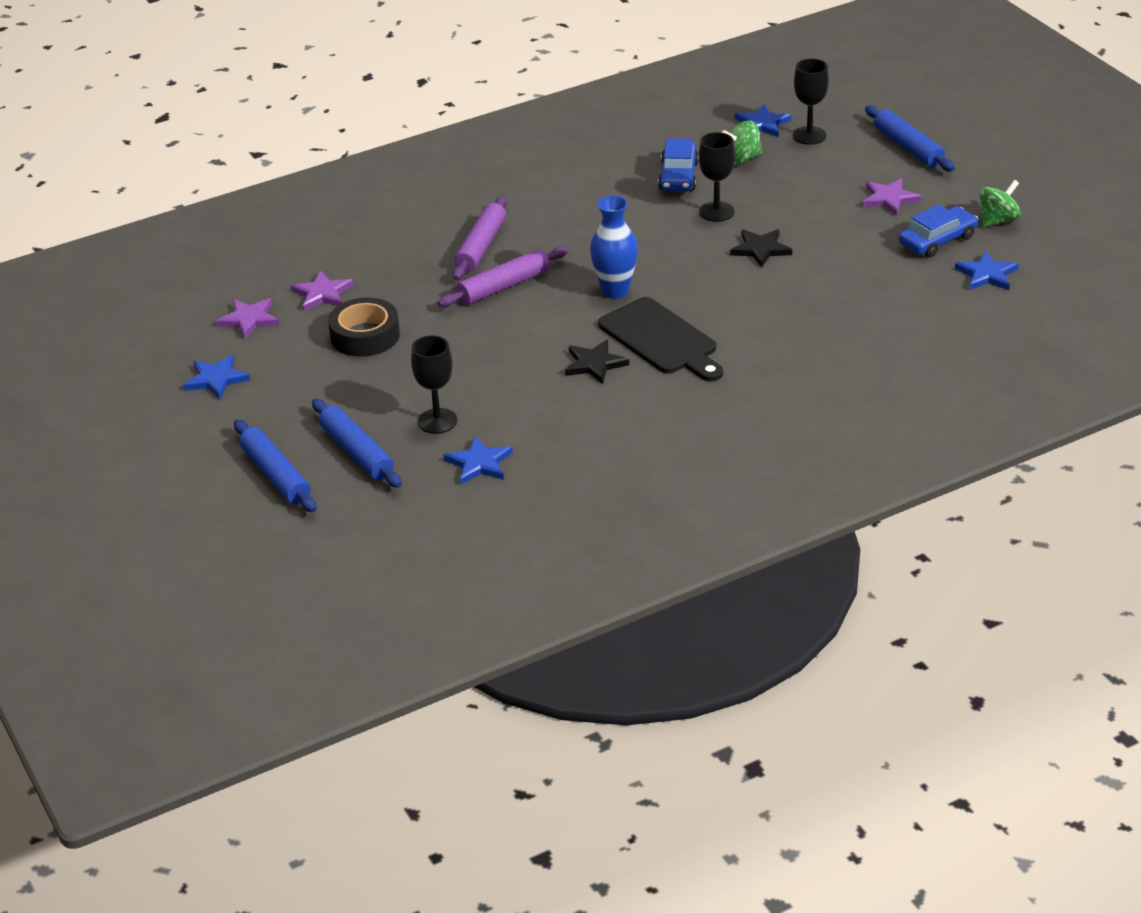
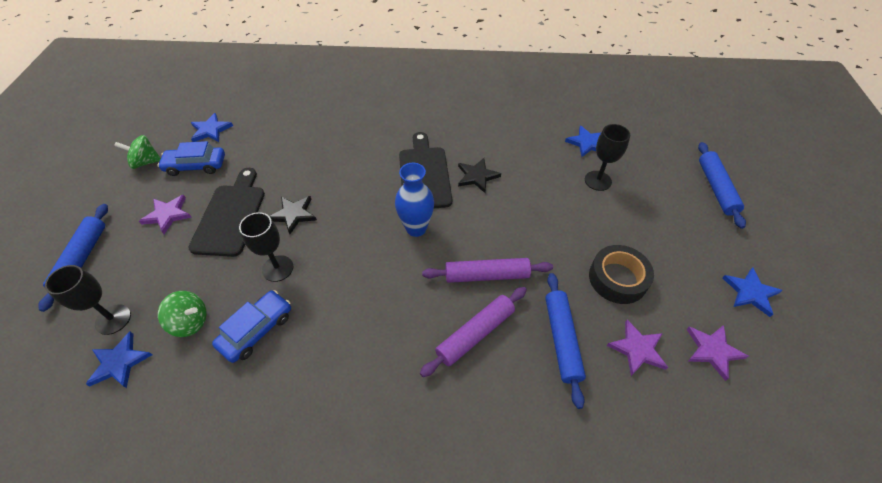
camera: 150 degrees left, 15 degrees up
blue rolling pin [312,399,402,488] -> blue rolling pin moved to [545,273,586,409]
none -> black cutting board [188,168,265,257]

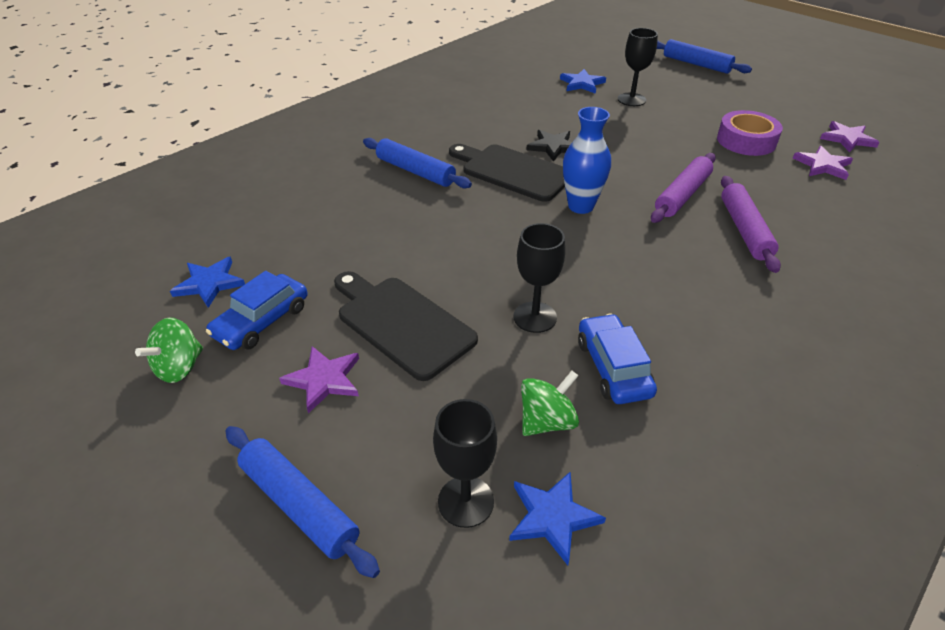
camera: 50 degrees left, 10 degrees down
black star [269,196,317,234] -> none
blue rolling pin [545,273,586,409] -> blue rolling pin moved to [363,138,472,188]
black tape [589,245,654,304] -> purple tape [717,110,783,156]
blue star [723,268,783,317] -> none

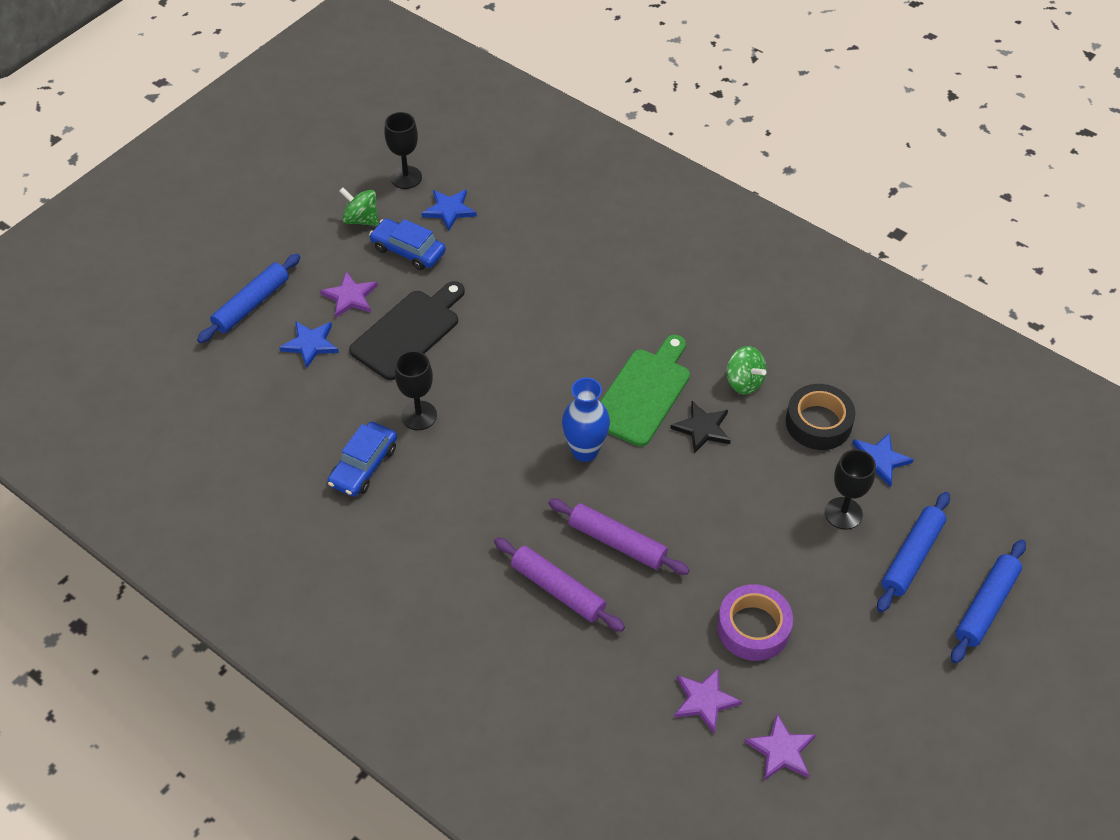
camera: 85 degrees right, 10 degrees up
blue rolling pin [363,138,472,188] -> blue rolling pin moved to [877,492,950,612]
black goblet [433,399,497,528] -> black goblet moved to [384,112,422,189]
black cutting board [449,144,565,202] -> green cutting board [600,335,690,447]
blue star [509,471,606,565] -> blue star moved to [279,321,339,369]
green spinning top [521,371,579,436] -> green spinning top moved to [727,346,766,394]
blue car [578,314,657,404] -> blue car turned 135 degrees clockwise [327,422,397,497]
purple rolling pin [721,176,781,273] -> purple rolling pin turned 45 degrees clockwise [494,537,625,632]
none -> black tape [786,384,855,450]

